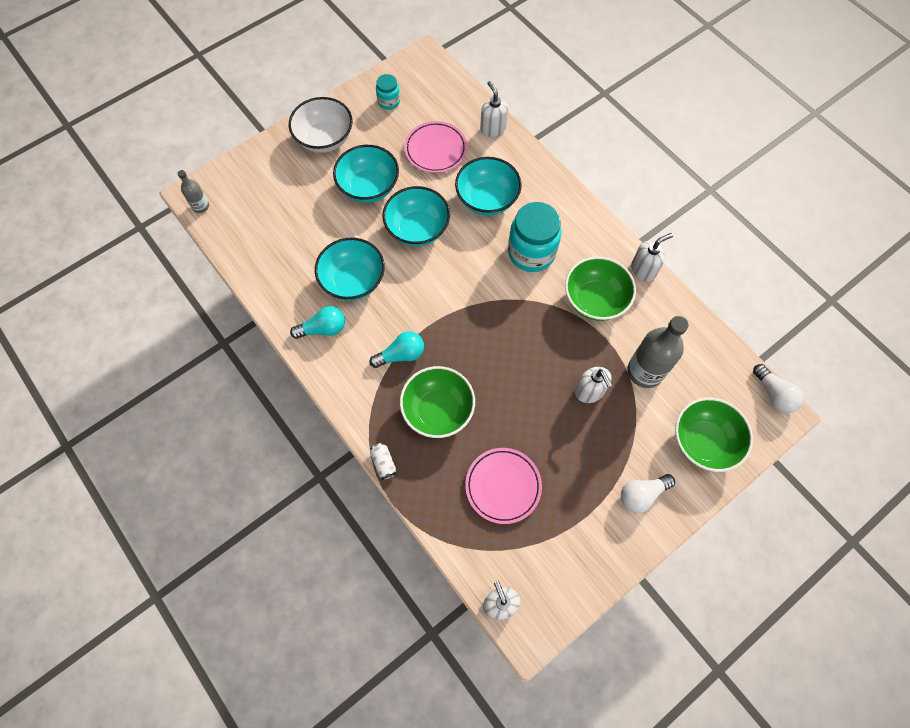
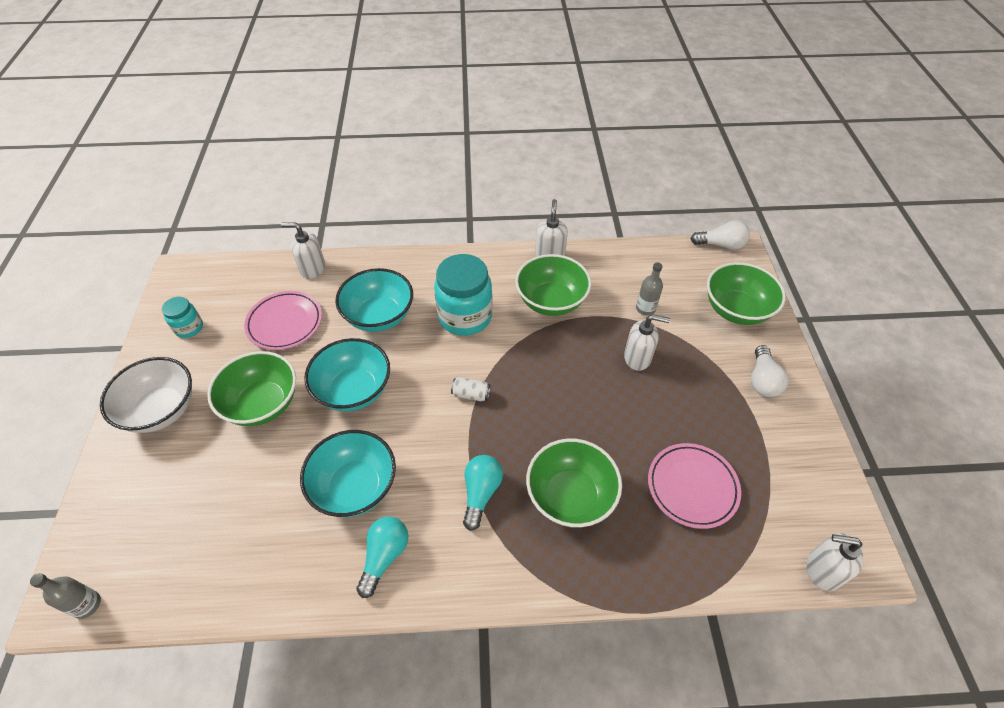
camera: 55 degrees left, 15 degrees down
turquoise bowl [333,145,399,203] -> green bowl [207,351,296,426]
white can [370,443,396,480] -> white can moved to [451,377,490,401]
grey bottle [627,316,688,388] -> grey bottle [636,262,663,316], size x0.52

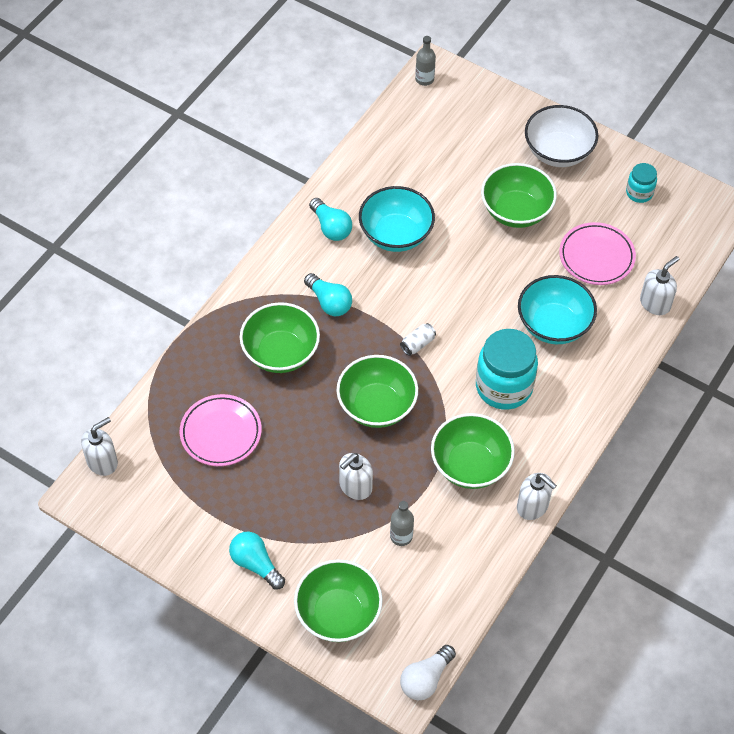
camera: 125 degrees right, 5 degrees up
turquoise bowl [304,338,390,411] -> none
white light bulb [751,345,789,397] -> turquoise light bulb [229,531,285,590]
none -> green bowl [337,355,418,428]

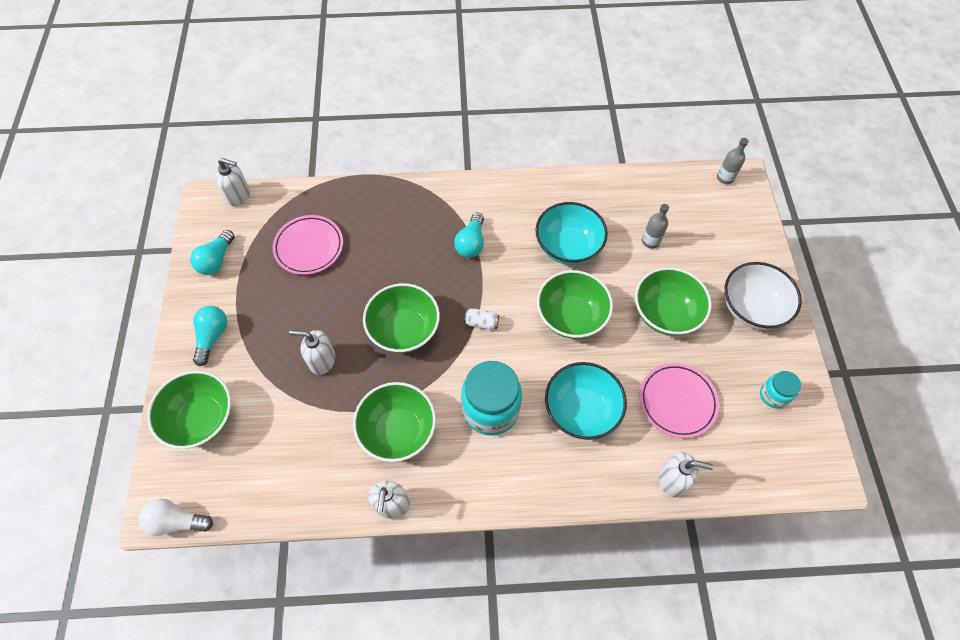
camera: 55 degrees right, 5 degrees up
green bowl [240,302,320,373] -> green bowl moved to [537,270,613,339]
turquoise light bulb [309,198,352,241] -> turquoise light bulb moved to [190,230,235,275]
grey bottle [390,501,414,546] -> grey bottle moved to [642,204,669,249]

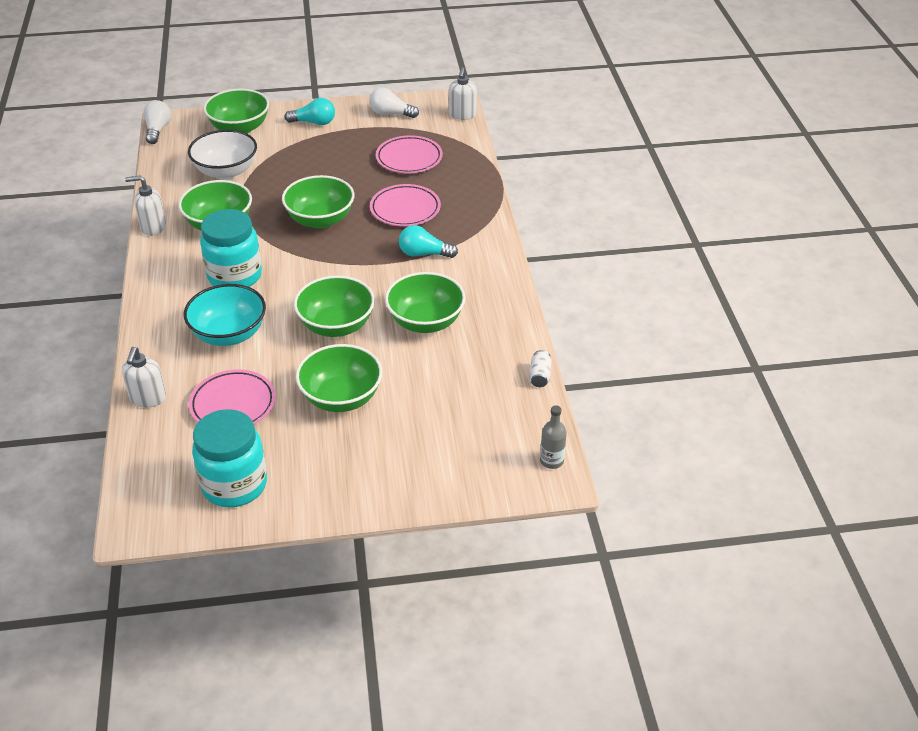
camera: 85 degrees right, 20 degrees down
turquoise light bulb [190,230,235,275] -> white light bulb [369,88,419,118]
white soap dispenser [289,330,335,375] -> none
white can [464,308,499,330] -> white can moved to [529,350,552,387]
turquoise bowl [535,202,608,265] -> green bowl [385,272,466,333]
grey bottle [642,204,669,249] -> none
white bowl [725,262,802,330] -> white bowl moved to [188,130,257,180]
turquoise jar [760,371,801,408] -> turquoise jar [192,409,267,508], size x1.94
none -> pink plate [370,184,441,226]

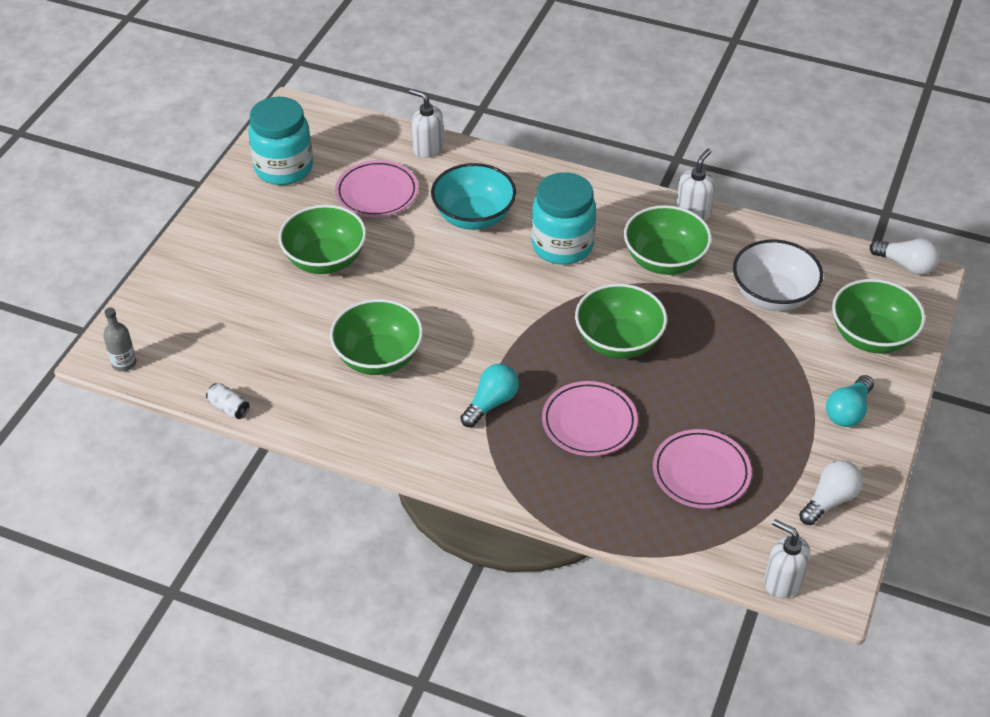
camera: 120 degrees right, 5 degrees up
green bowl [294,276,375,337] -> none

